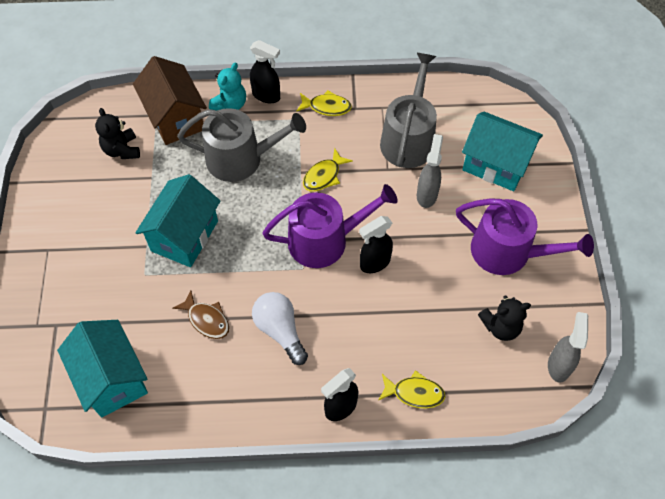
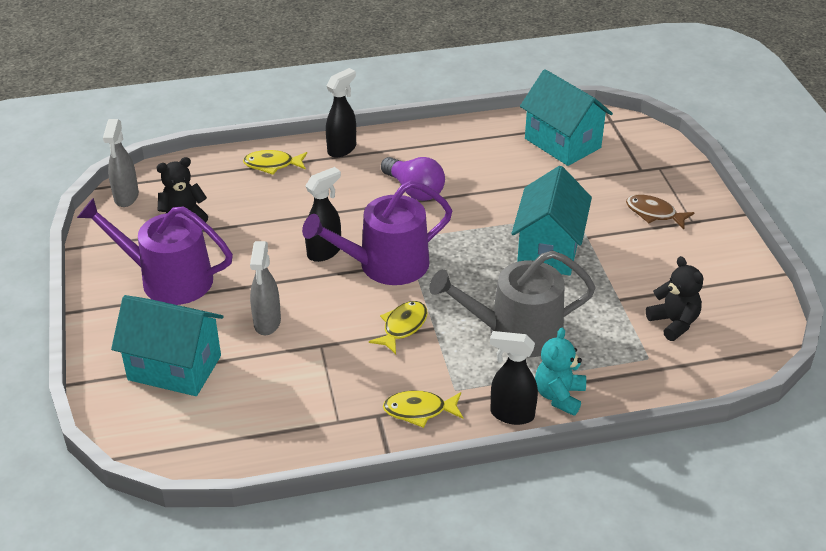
camera: 170 degrees right, 20 degrees down
brown house [133,56,207,145] -> none
brown fish [172,291,229,339] -> brown fish moved to [626,195,695,229]
white light bulb [252,292,308,365] -> purple light bulb [381,157,445,201]
grey watering can [380,53,437,168] -> none

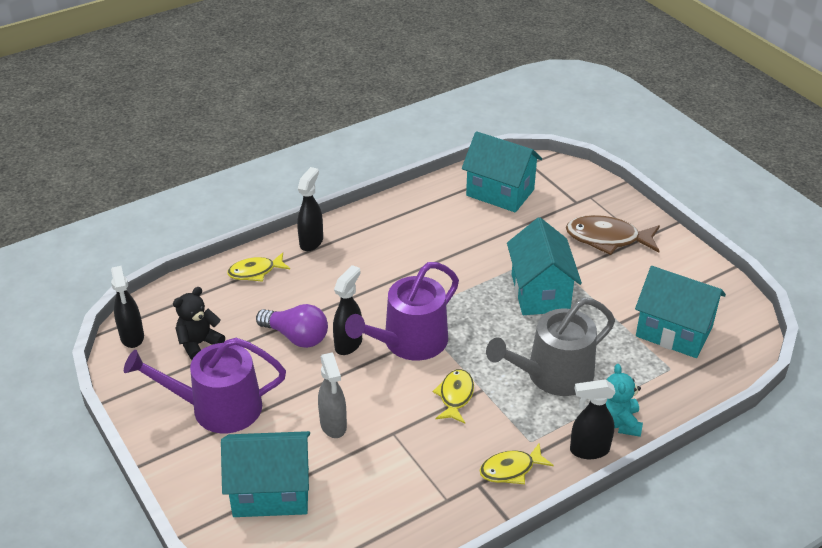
camera: 20 degrees left, 0 degrees up
grey spray bottle [103,119,139,207] -> black spray bottle [111,266,144,348]
purple light bulb [381,157,445,201] -> purple light bulb moved to [256,304,328,348]
brown fish [626,195,695,229] -> brown fish [566,215,660,255], size x1.58
black teddy bear [646,256,703,341] -> turquoise house [635,266,726,358]

